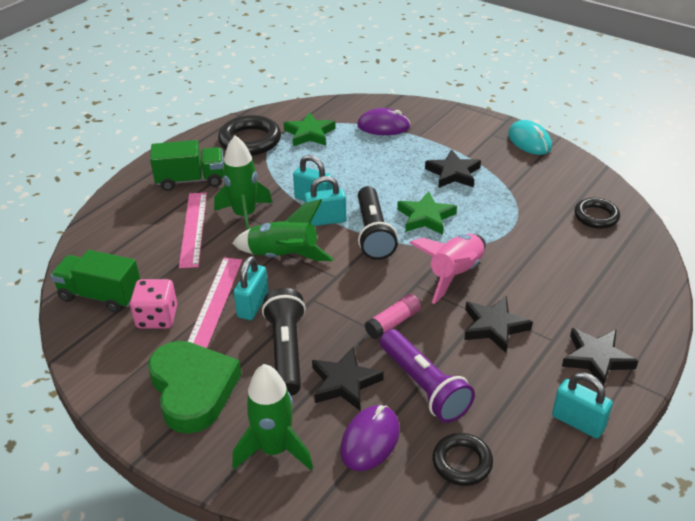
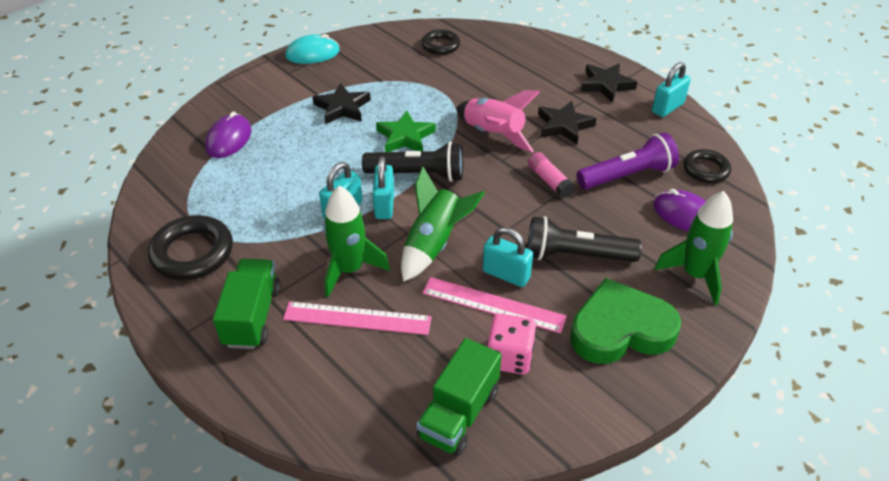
camera: 80 degrees left, 5 degrees up
green star [283,112,336,147] -> none
black star [312,347,384,411] -> none

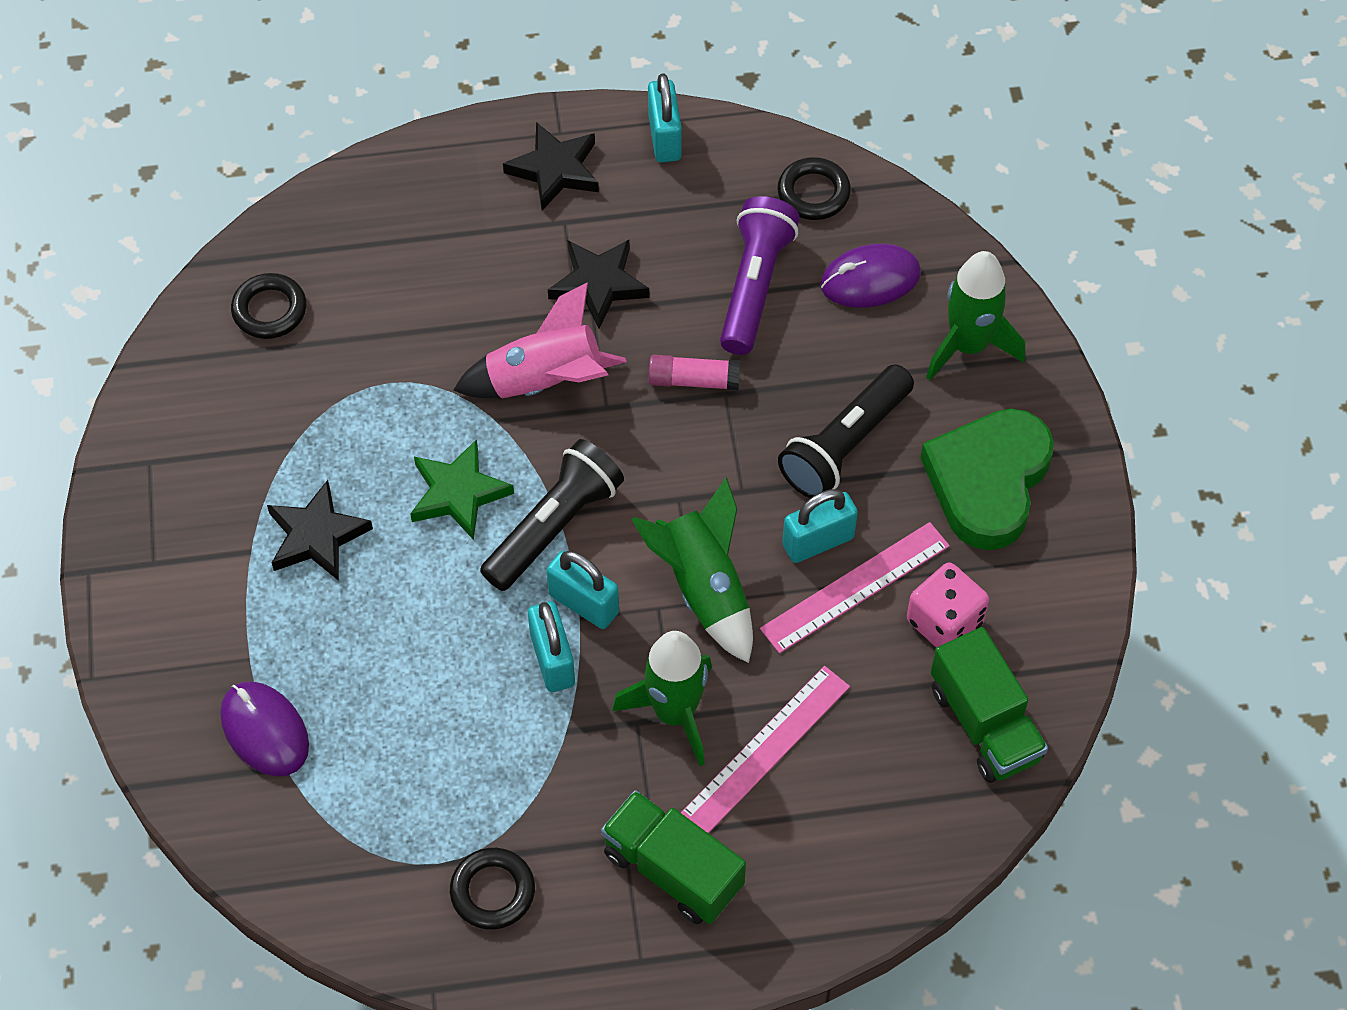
camera: 55 degrees left, 15 degrees up
black ring [148,215,233,280] -> black ring [450,848,535,930], size x0.62
turquoise mouse [285,34,340,64] -> none

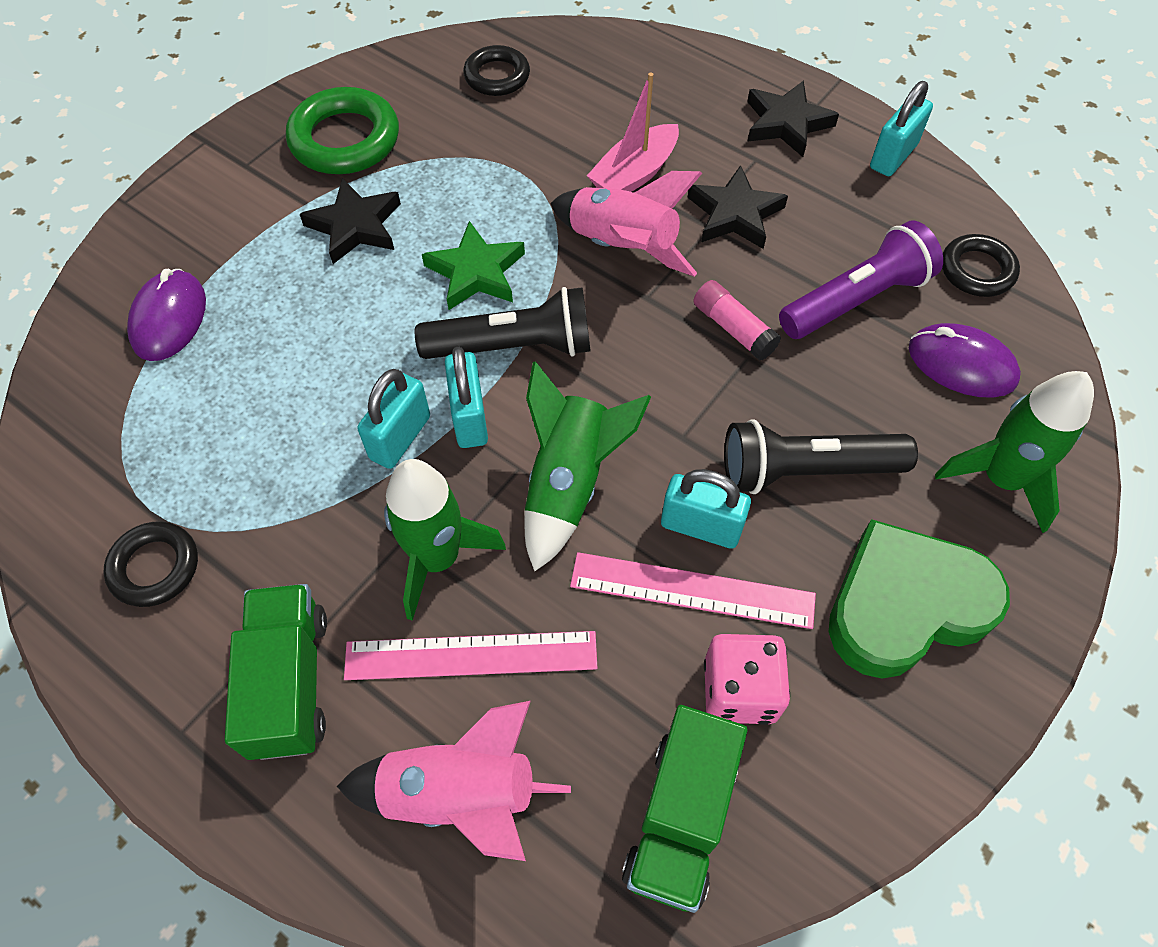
camera: 45 degrees right, 0 degrees up
none -> green ring [286,87,399,174]
none -> pink rocket [337,701,571,861]
none -> pink boat [587,73,679,192]

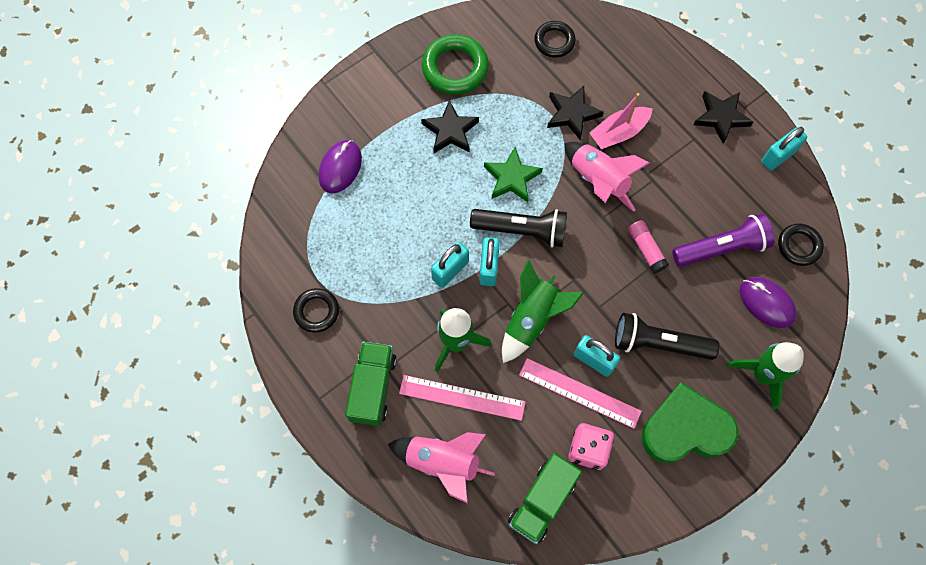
camera: 15 degrees right, 10 degrees up
black star [687,165,788,249] -> black star moved to [547,86,604,140]

